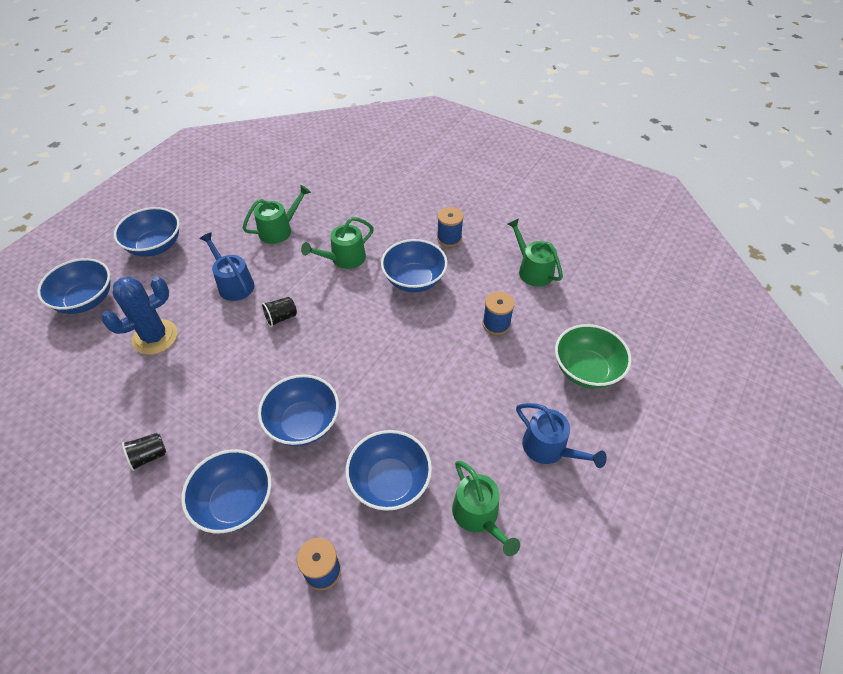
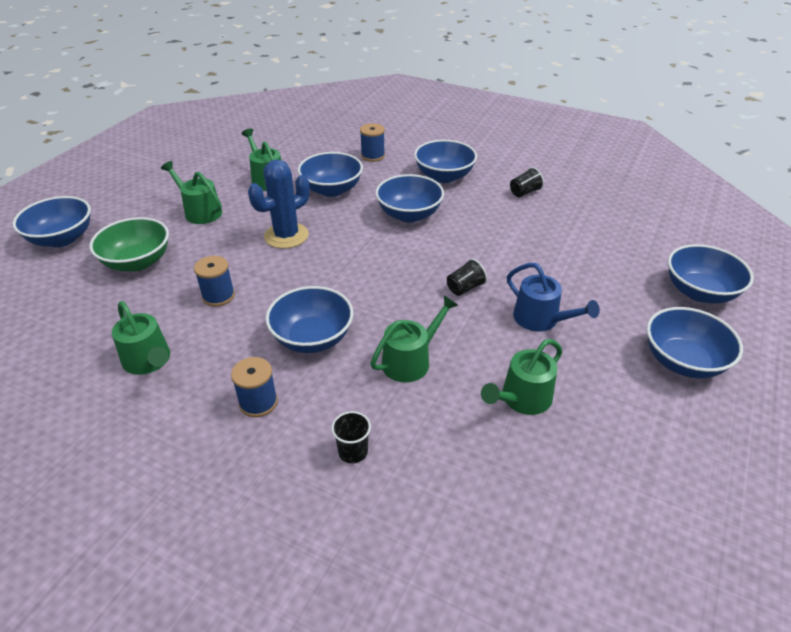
camera: 175 degrees right, 10 degrees down
blue cactus [101,276,178,355] -> blue cactus moved to [248,159,310,249]
blue watering can [516,403,607,468] -> green watering can [161,161,222,224]
none -> blue bowl [13,196,91,247]
none -> black cup [331,411,371,464]

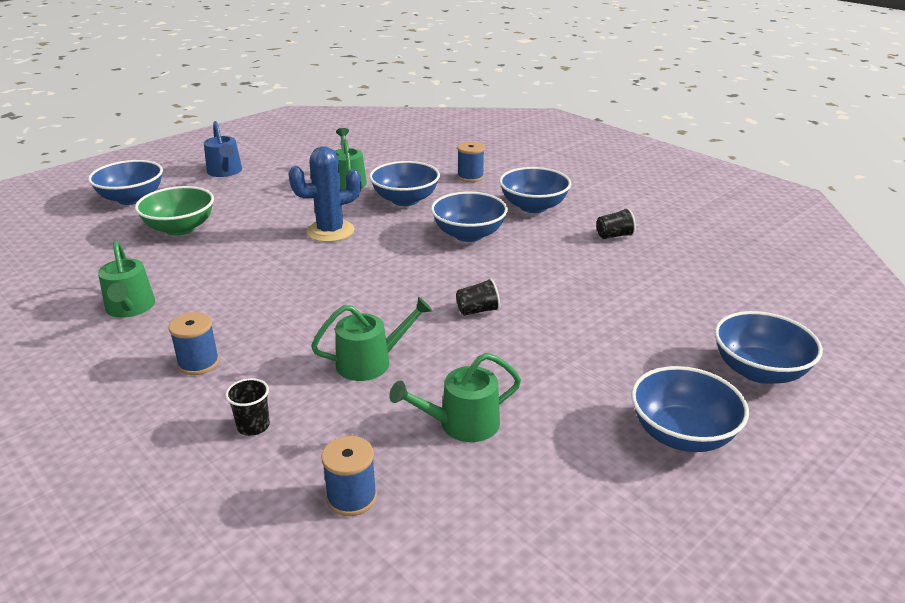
camera: 20 degrees right, 10 degrees down
green watering can [161,161,222,224] -> none
blue spool [194,256,235,307] -> blue spool moved to [321,436,377,516]
blue bowl [265,286,353,353] -> none
blue watering can [507,263,600,332] -> blue watering can moved to [204,121,242,177]

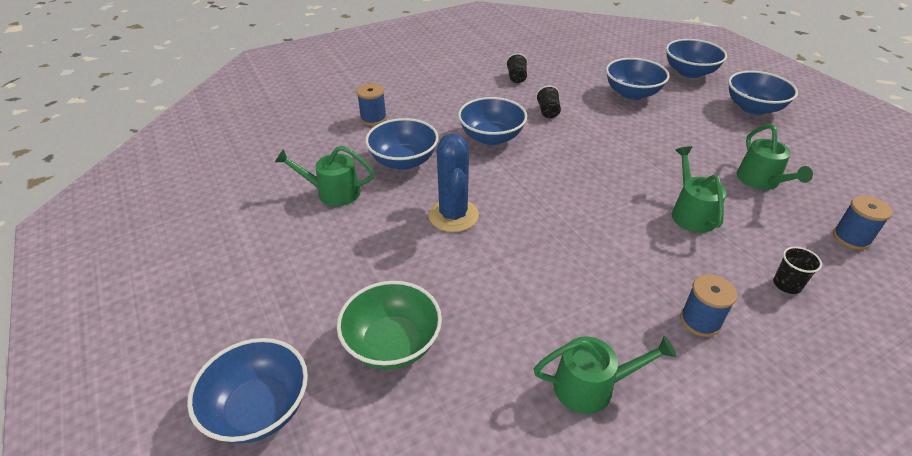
camera: 75 degrees left, 10 degrees up
blue watering can [204,121,242,177] -> none
black cup [456,278,500,316] -> black cup moved to [536,86,561,118]
blue bowl [499,167,571,213] -> blue bowl moved to [606,58,670,100]

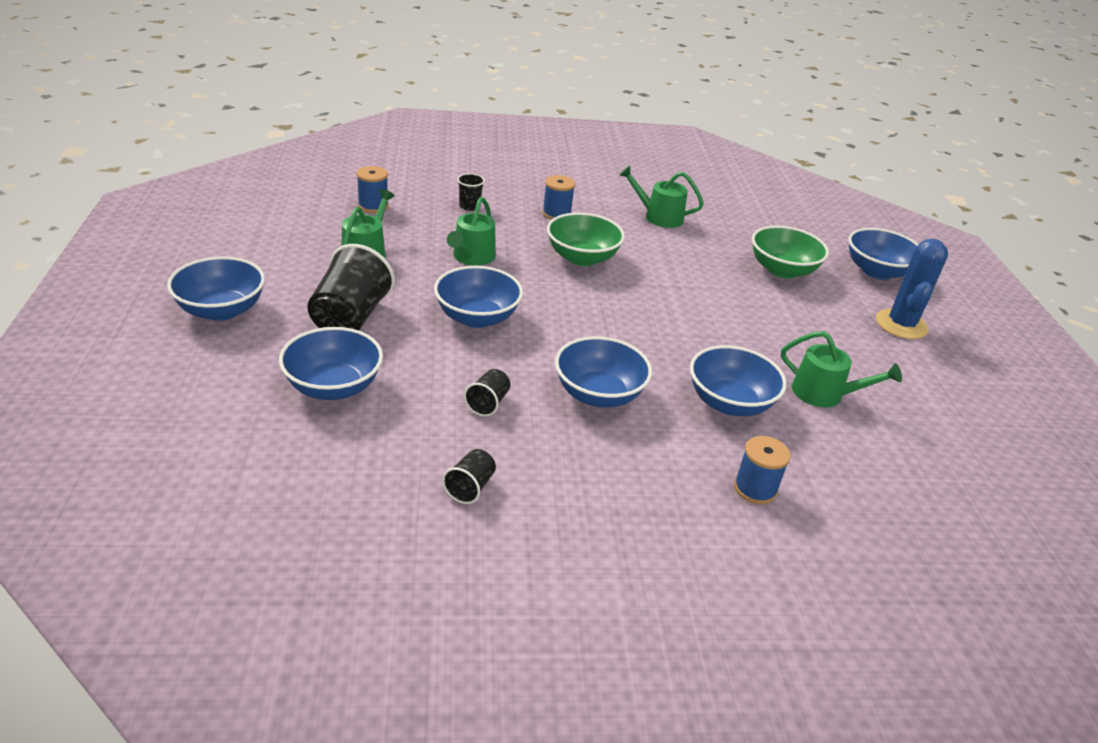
camera: 160 degrees left, 5 degrees down
blue cactus [428,133,479,232] -> blue cactus moved to [876,239,948,339]
blue bowl [666,39,727,78] -> blue bowl moved to [434,266,523,328]
none -> black cup [307,244,395,331]
none -> green bowl [547,213,625,266]

